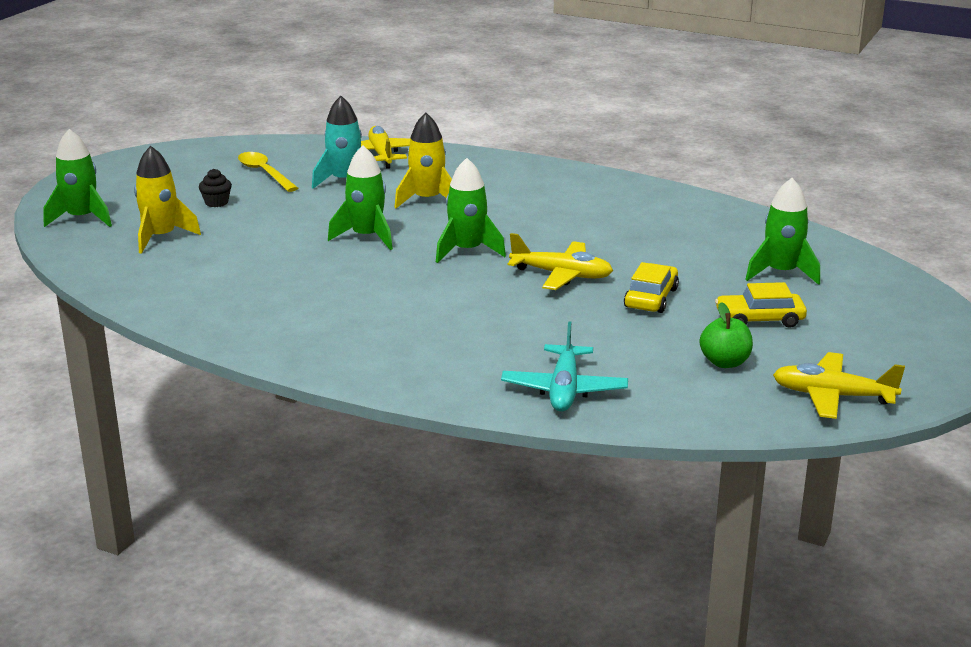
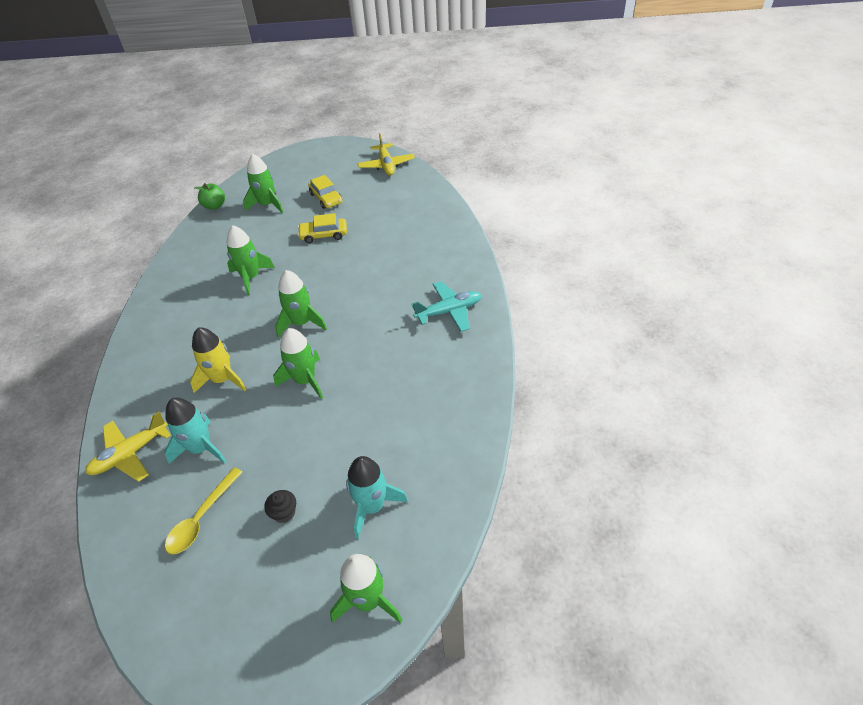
camera: 115 degrees left, 20 degrees up
yellow rocket [134,146,201,254] -> turquoise rocket [346,456,408,539]
turquoise plane [501,321,628,412] -> turquoise plane moved to [412,281,481,332]
yellow plane [508,233,613,290] -> none
green apple [700,302,753,368] -> green apple moved to [194,183,225,210]
none -> green rocket [226,225,275,296]

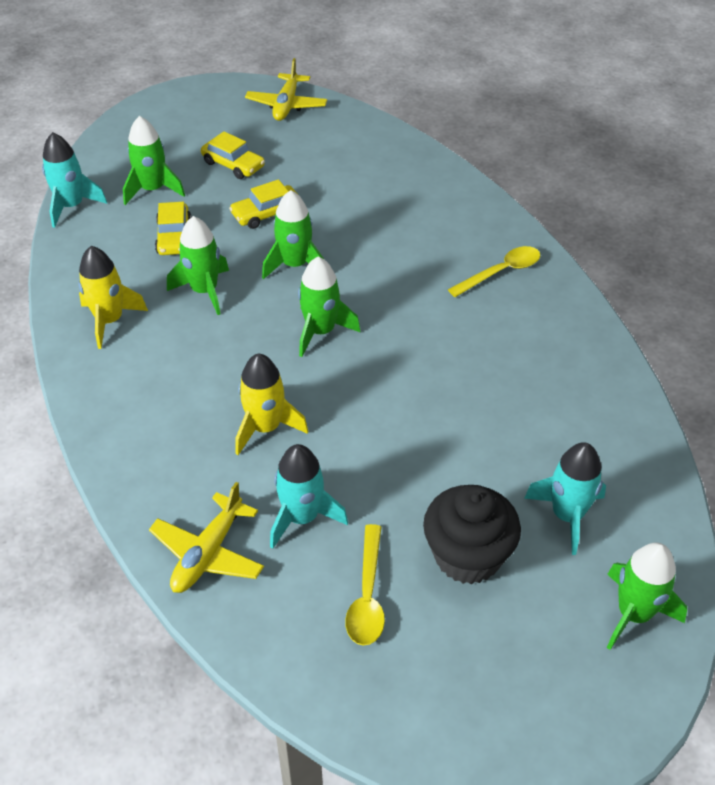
camera: 25 degrees left, 0 degrees up
green apple [194,183,225,210] -> turquoise rocket [42,132,107,228]
black cupcake [264,490,296,523] -> black cupcake [423,485,521,584], size x2.26
green rocket [273,328,323,399] -> green rocket moved to [262,190,325,279]
yellow plane [357,133,415,176] -> yellow plane turned 45 degrees clockwise [245,58,327,121]
turquoise plane [412,281,481,332] -> yellow spoon [448,246,540,297]
none -> yellow rocket [78,246,148,349]
none -> yellow car [155,202,192,255]

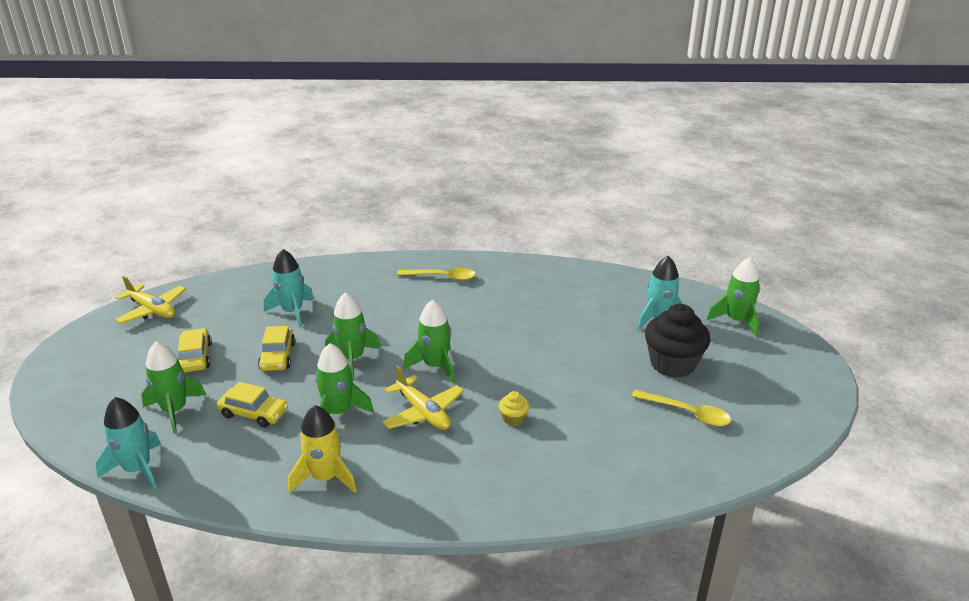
camera: 65 degrees left, 15 degrees down
yellow plane [149,482,264,593] -> yellow plane moved to [382,365,464,430]
yellow car [201,131,265,179] -> yellow car turned 75 degrees counterclockwise [178,328,212,372]
yellow rocket [236,353,308,455] -> yellow cupcake [499,391,529,426]
turquoise rocket [270,444,348,549] -> turquoise rocket moved to [264,249,314,328]
yellow spoon [448,246,540,297] -> yellow spoon turned 105 degrees clockwise [397,268,476,281]

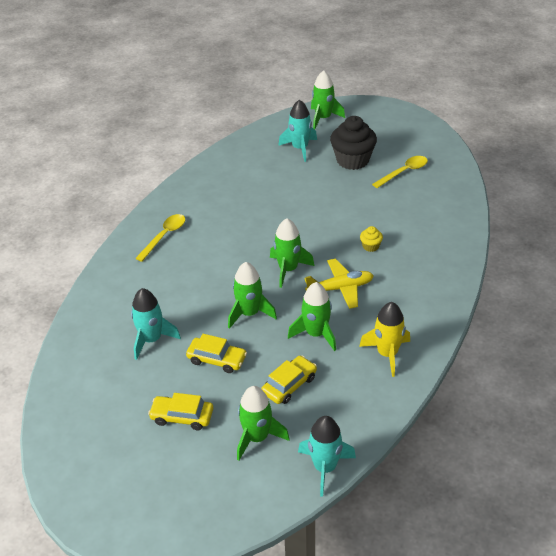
camera: 65 degrees left, 10 degrees up
yellow plane [115,276,186,324] -> none

